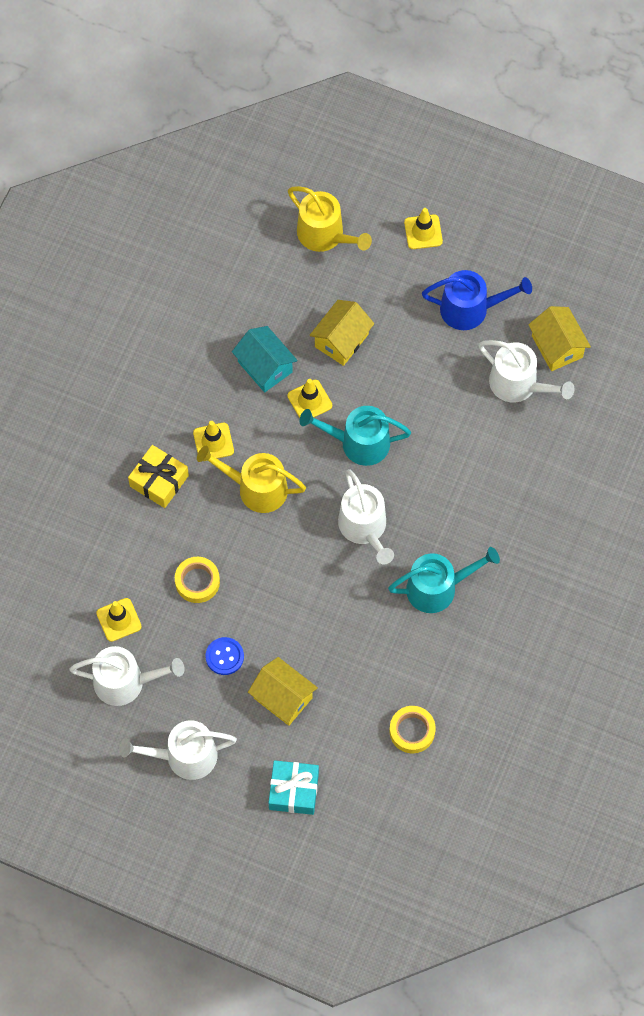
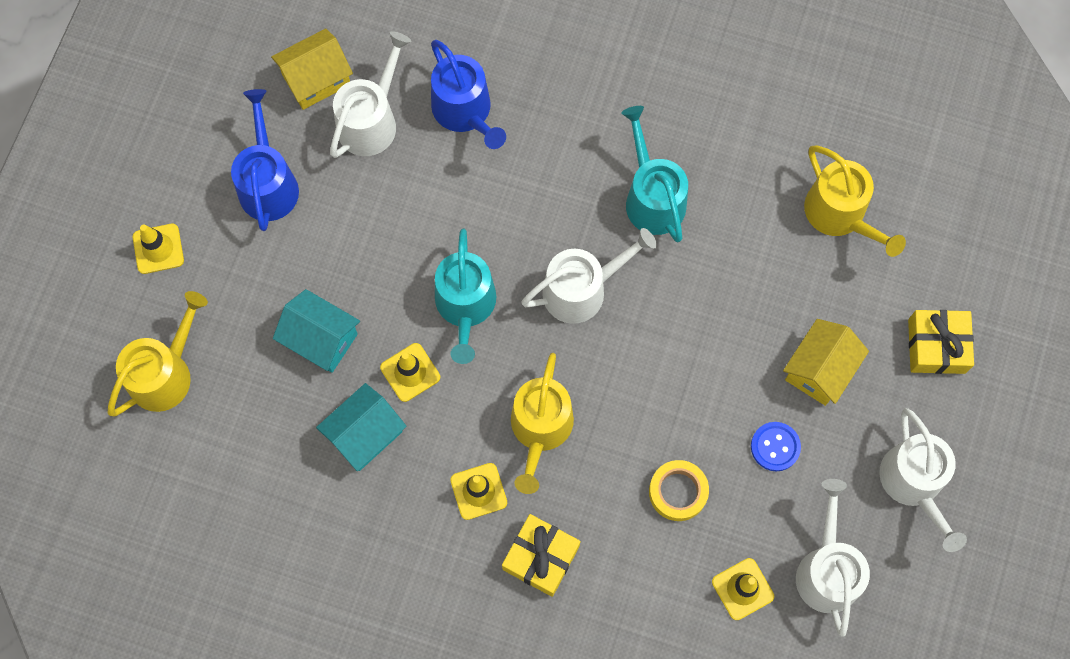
camera: 95 degrees left, 5 degrees up
turquoise gift [269,760,319,815] -> yellow gift [908,310,974,374]
yellow house [309,300,374,366] -> turquoise house [273,289,360,373]
yellow tape [390,706,436,753] -> yellow watering can [804,146,906,257]
none -> blue watering can [431,40,506,149]

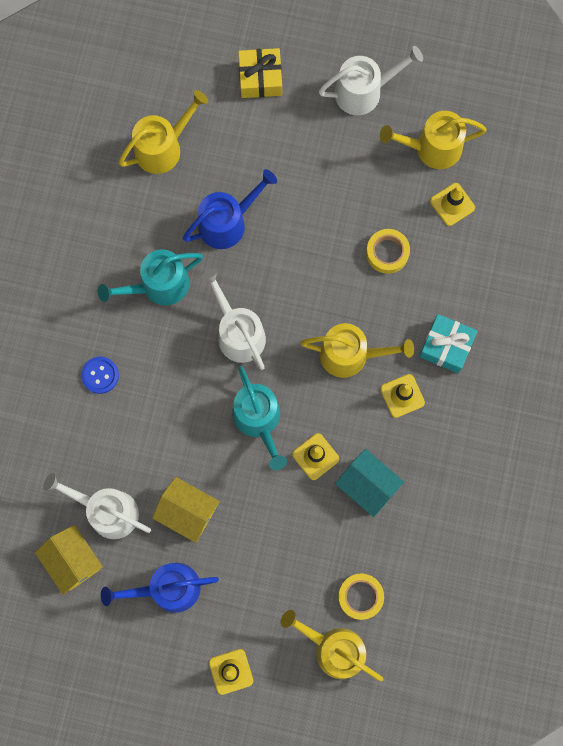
camera: 95 degrees left, 5 degrees up
turquoise house [273,289,360,373] -> none
blue watering can [431,40,506,149] -> blue watering can moved to [183,169,277,249]
turquoise watering can [435,229,496,364] -> turquoise watering can turned 75 degrees clockwise [232,366,287,470]
yellow gift [502,514,581,597] -> turquoise gift [419,314,477,373]
blue button [751,422,801,471] -> blue button moved to [81,357,119,394]
yellow house [783,319,869,406] -> yellow house moved to [152,477,220,543]
white watering can [796,479,870,636] -> yellow watering can [380,111,487,169]
none -> yellow tape [338,574,384,620]

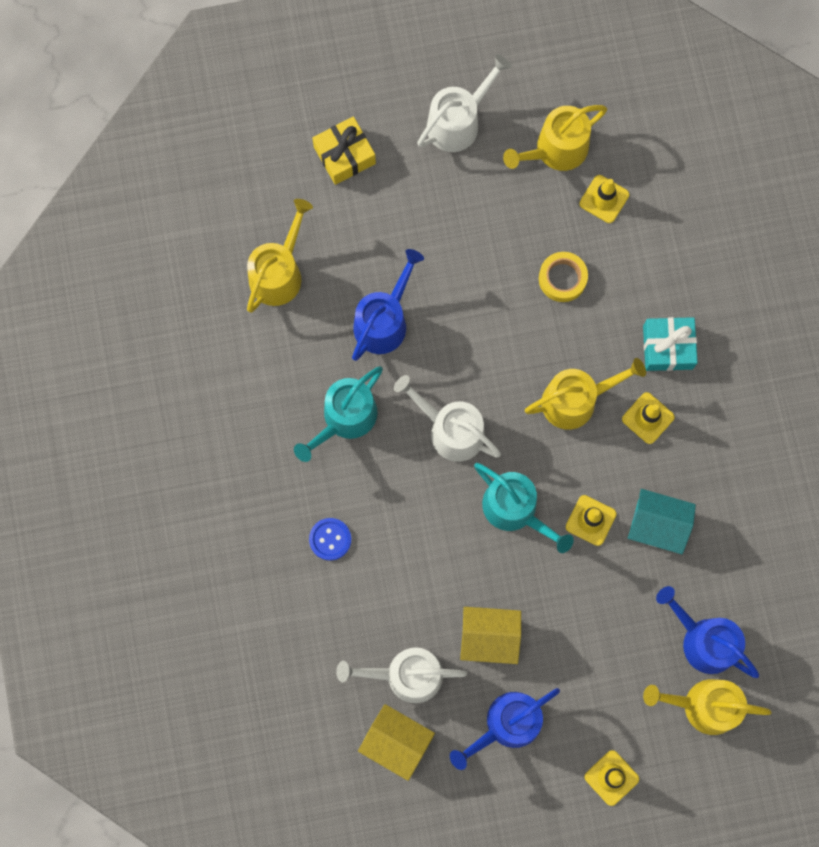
camera: 25 degrees left, 0 degrees up
yellow tape [338,574,384,620] -> blue watering can [656,586,759,678]

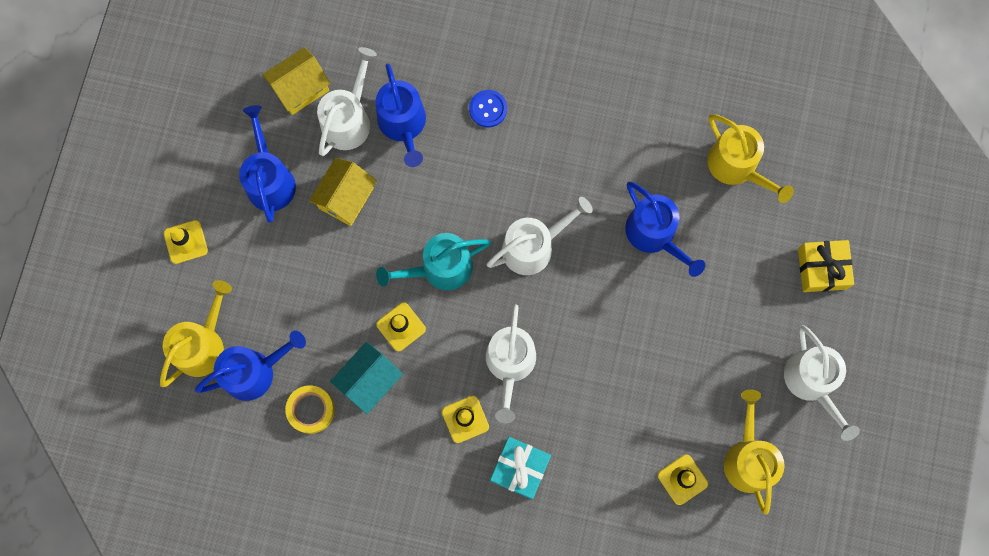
camera: 115 degrees right, 0 degrees up
turquoise watering can [294,366,383,462] -> none
yellow watering can [525,358,646,430] -> white watering can [486,304,536,423]
yellow tape [539,252,588,302] -> yellow tape moved to [285,385,335,434]
none -> blue watering can [375,64,426,167]

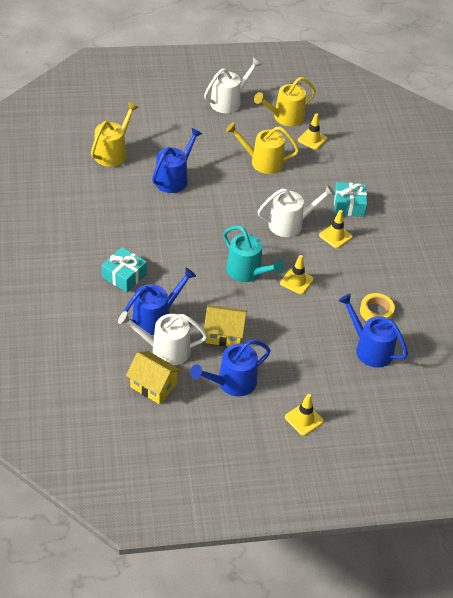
camera: 115 degrees left, 30 degrees down
yellow watering can [160,280,232,387] -> yellow watering can moved to [226,122,299,174]
turquoise house [330,342,403,414] -> none
blue button [469,90,507,127] -> turquoise gift [102,247,147,292]
white watering can [487,197,593,275] -> none
yellow gift [798,240,854,292] -> none

